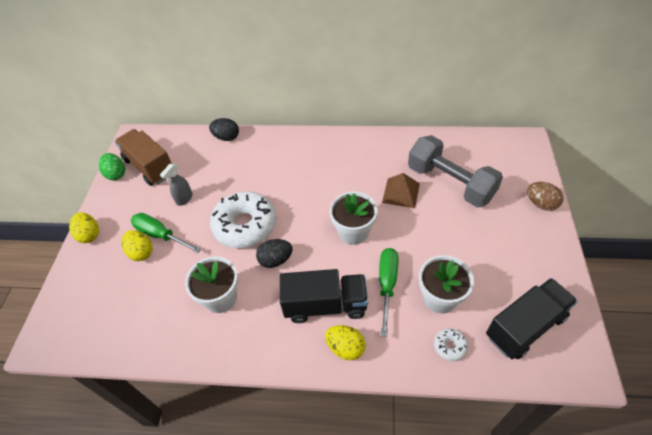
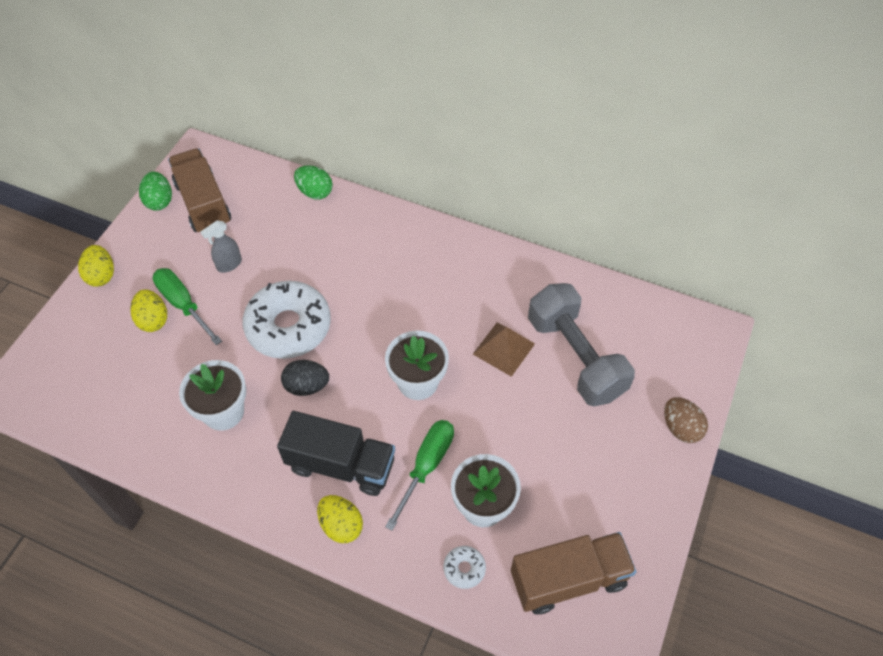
camera: 15 degrees right, 5 degrees up
black egg [209,118,239,141] -> green egg [294,165,333,199]
black truck [486,278,578,359] -> brown truck [511,532,636,614]

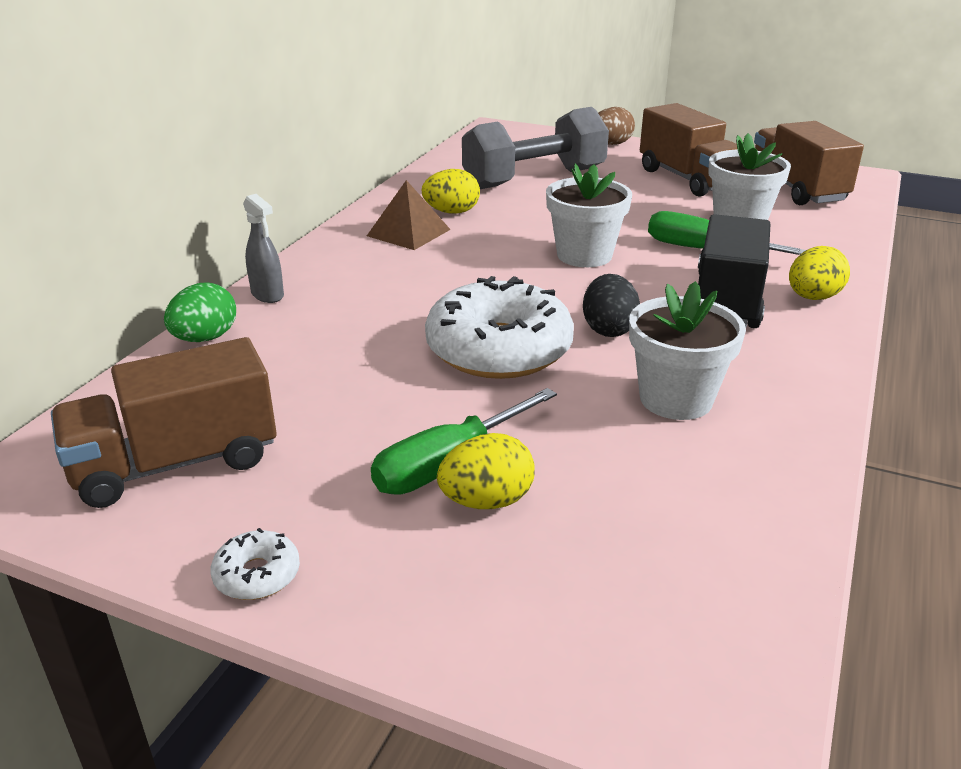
camera: 90 degrees left, 25 degrees down
yellow egg [78,245,114,287] -> yellow egg moved to [422,169,480,214]
green egg [139,172,172,211] -> none
grey spray bottle [201,220,242,273] -> grey spray bottle moved to [243,194,284,303]
white donut [444,546,486,589] -> white donut moved to [210,528,300,600]
brown pyramid [473,323,535,377] -> brown pyramid moved to [367,180,451,250]
none -> brown truck [640,103,738,197]

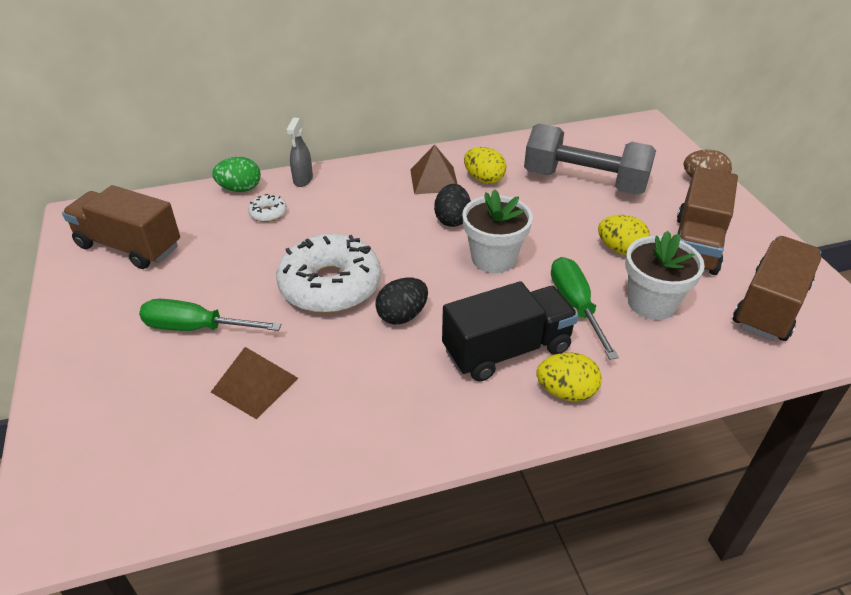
camera: 50 degrees right, 10 degrees up
white donut [210,528,300,600] -> white donut moved to [248,194,287,222]
yellow egg [437,433,535,509] -> yellow egg moved to [598,215,650,255]
white flower pot [629,281,746,420] -> none
none -> brown pyramid [211,347,298,419]
none -> black egg [434,184,471,227]

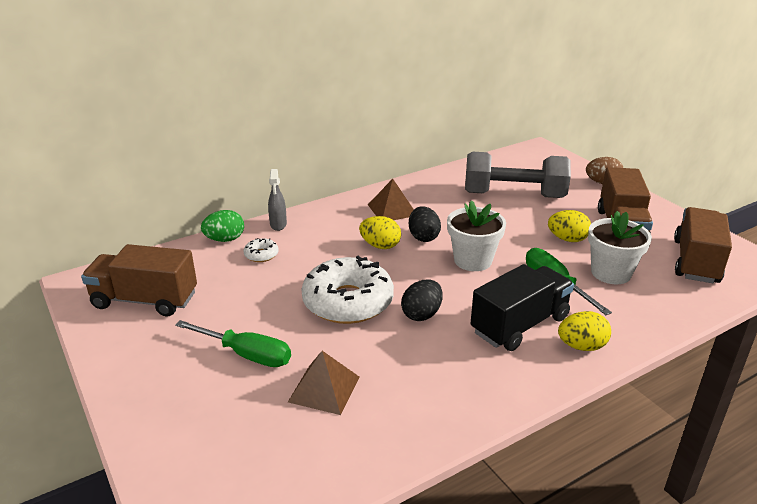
camera: 15 degrees left, 10 degrees down
green screwdriver [139,299,281,331] -> green screwdriver turned 150 degrees counterclockwise [175,320,291,367]
yellow egg [464,147,506,184] -> yellow egg moved to [359,216,401,249]

